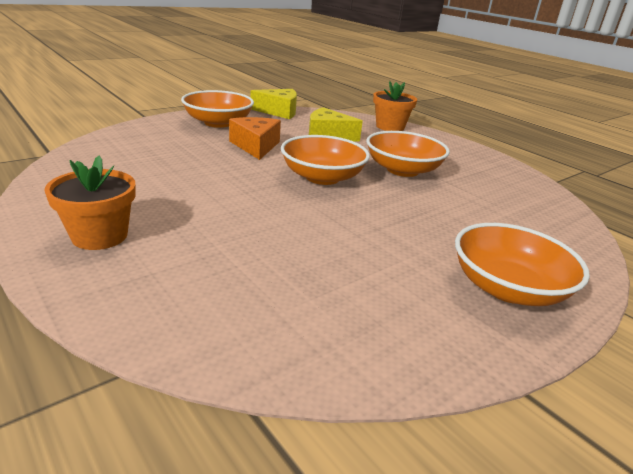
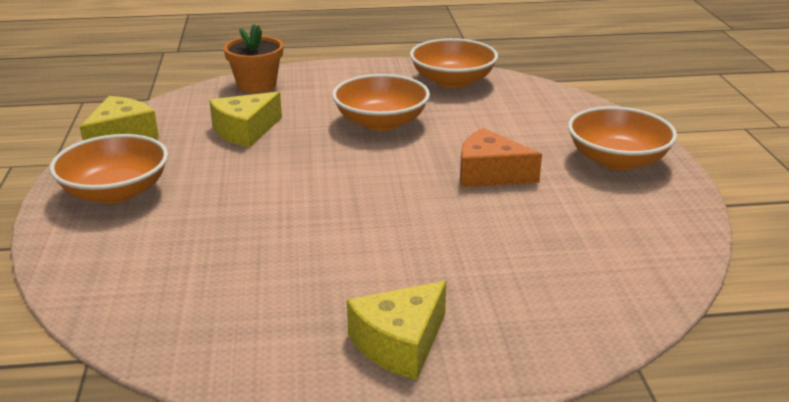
camera: 55 degrees left, 0 degrees up
orange flower pot [44,155,136,250] -> yellow cheese [347,281,446,380]
orange cheese [229,117,281,160] -> orange cheese moved to [460,128,542,187]
orange bowl [281,135,370,185] -> orange bowl moved to [410,38,498,88]

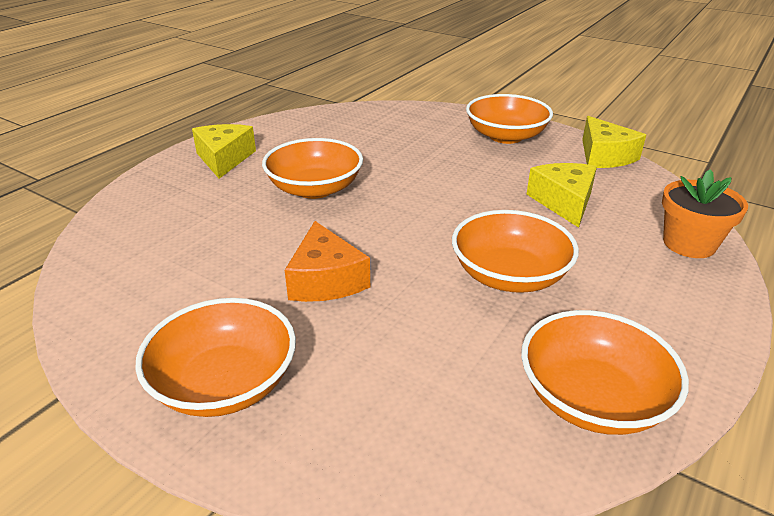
camera: 130 degrees right, 5 degrees up
orange cheese [460,128,542,187] -> orange cheese turned 105 degrees clockwise [285,221,370,302]
none -> orange bowl [262,138,363,199]

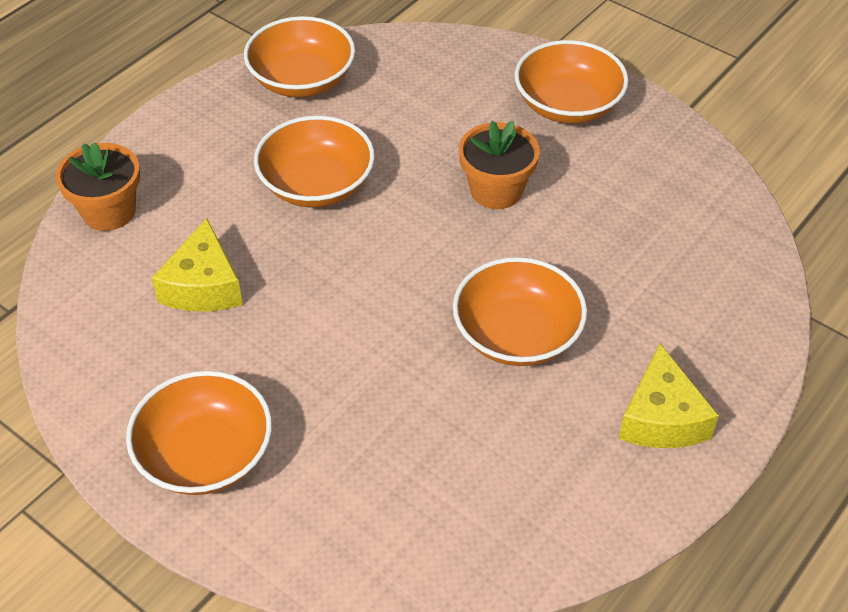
camera: 175 degrees left, 15 degrees up
orange cheese [285,221,370,302] -> orange flower pot [459,121,540,209]
yellow cheese [582,116,646,168] -> none

